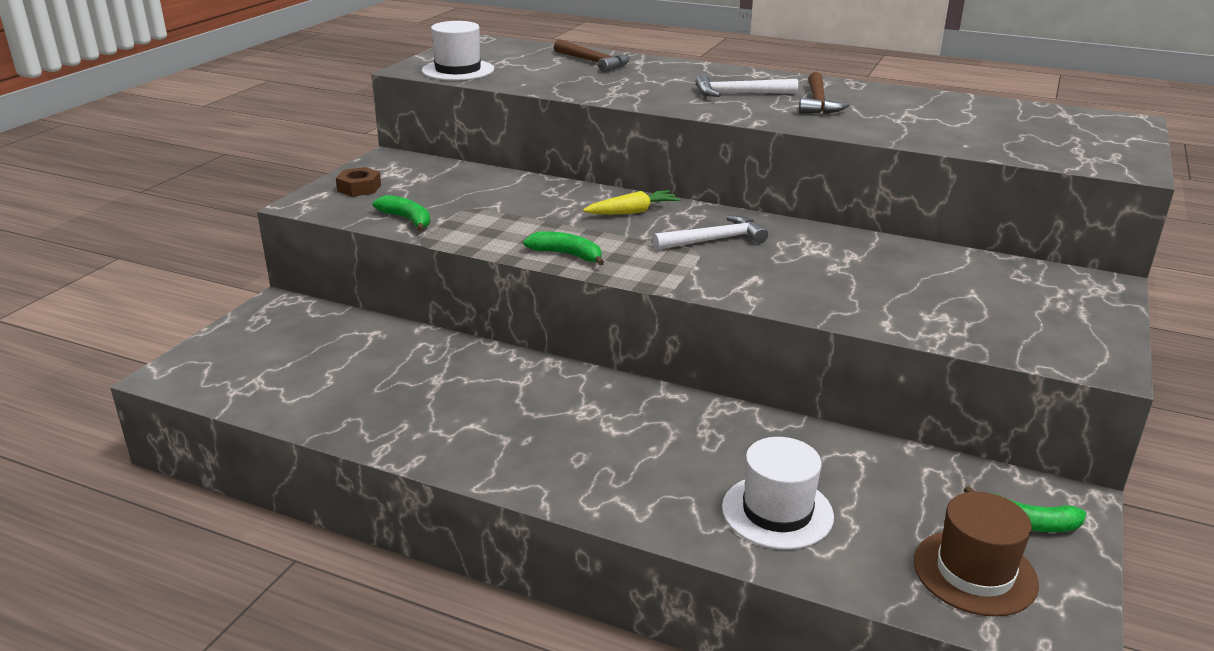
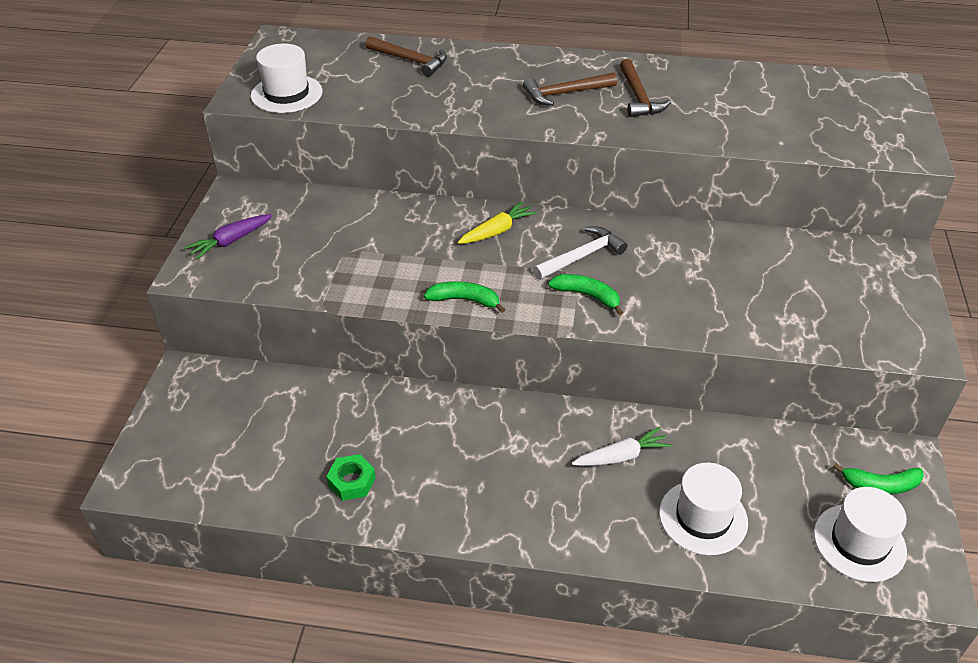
camera: 15 degrees left, 15 degrees up
brown nut [336,167,381,197] -> purple carrot [184,214,272,260]
green banana [373,195,430,232] -> green banana moved to [548,274,623,315]
white hammer [695,74,798,97] -> brown hammer [523,72,617,106]
brown hat [914,492,1039,617] -> white hat [814,487,907,582]
none -> green nut [326,454,376,501]
none -> white carrot [572,427,672,466]

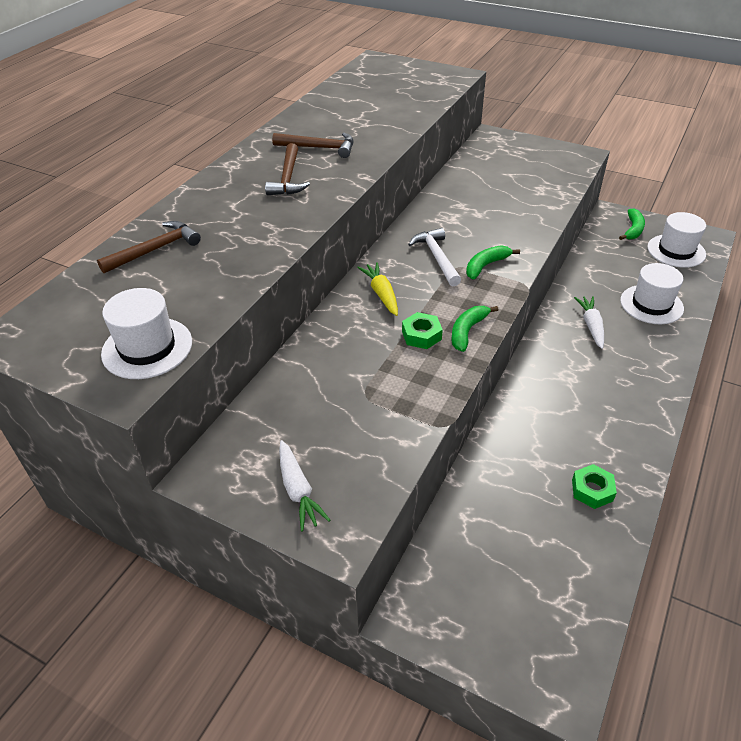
camera: 70 degrees left, 0 degrees up
purple carrot [184,214,272,260] -> white carrot [279,440,330,531]
none -> green nut [402,312,443,349]

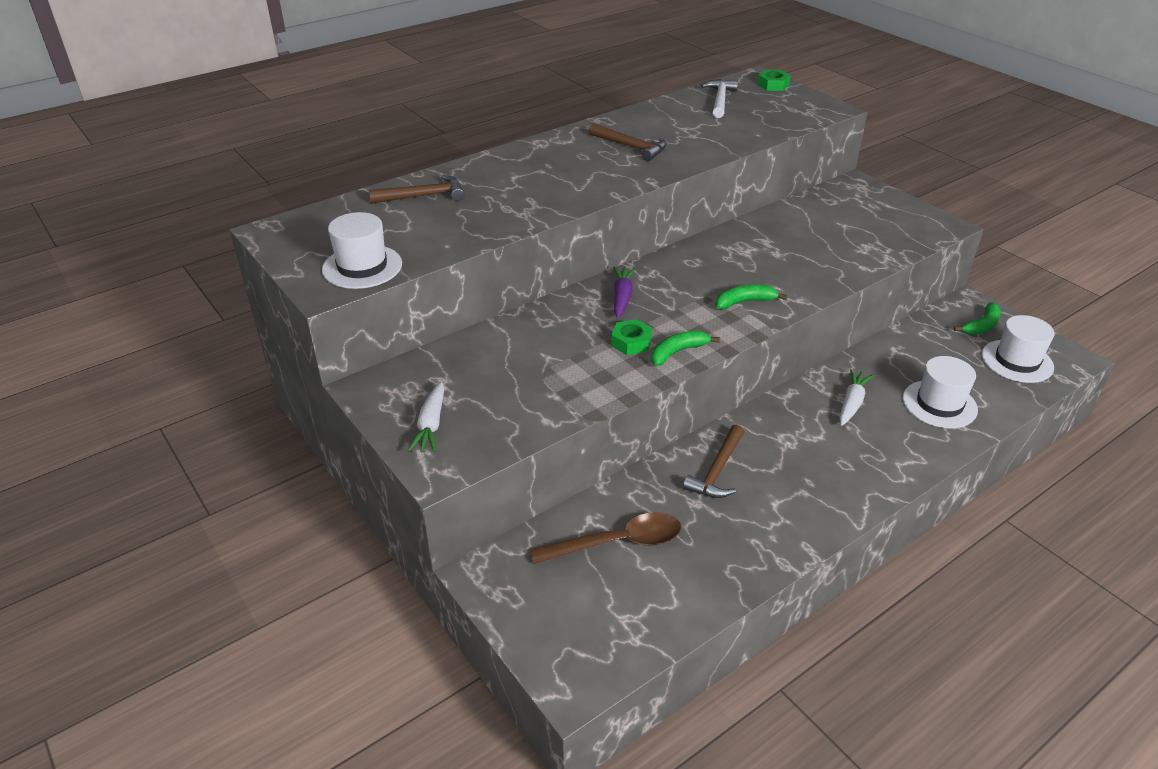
camera: 25 degrees right, 5 degrees down
brown hammer [265,143,310,195] -> brown hammer moved to [683,425,744,498]
yellow carrot [357,262,398,316] -> purple carrot [613,267,636,318]
white hammer [408,228,461,286] -> white hammer moved to [701,79,738,118]
green nut [572,464,617,509] -> green nut moved to [757,70,791,91]
none -> brown spoon [530,512,681,564]

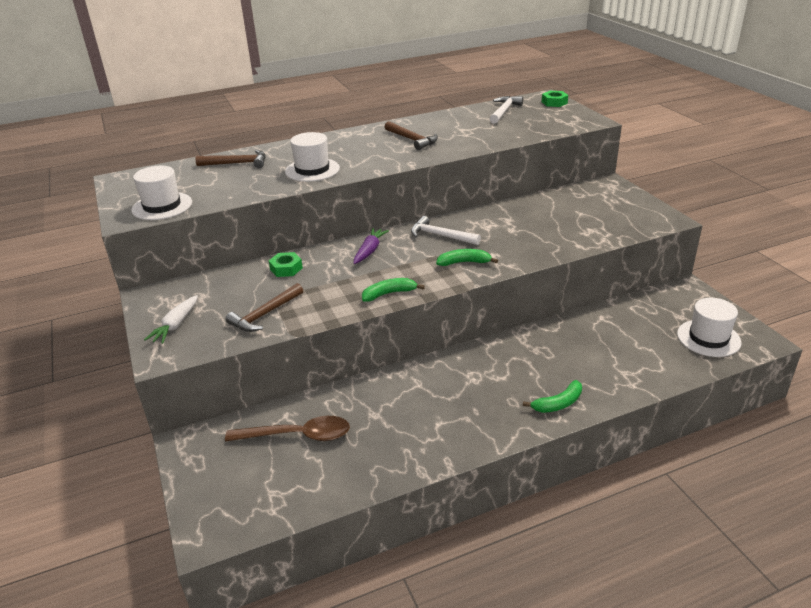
camera: 15 degrees right, 5 degrees down
green nut [611,319,652,355] -> green nut moved to [269,252,303,277]
brown hammer [683,425,744,498] -> brown hammer moved to [226,283,303,332]
white carrot [839,369,873,426] -> none
white hat [903,356,978,428] -> white hat moved to [285,132,340,182]
green banana [954,302,1001,335] -> green banana moved to [523,380,582,413]
none -> white hammer [411,216,481,245]

